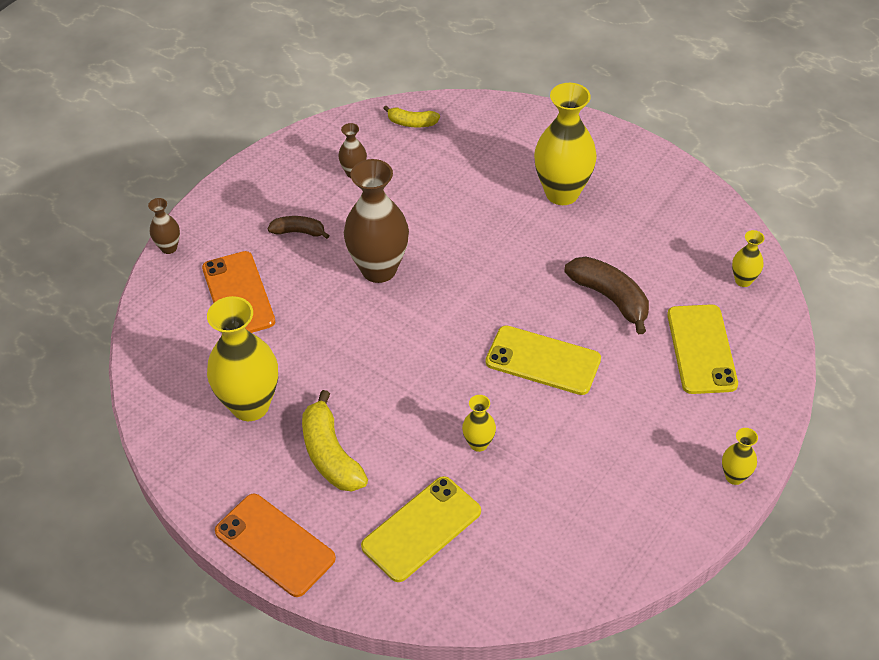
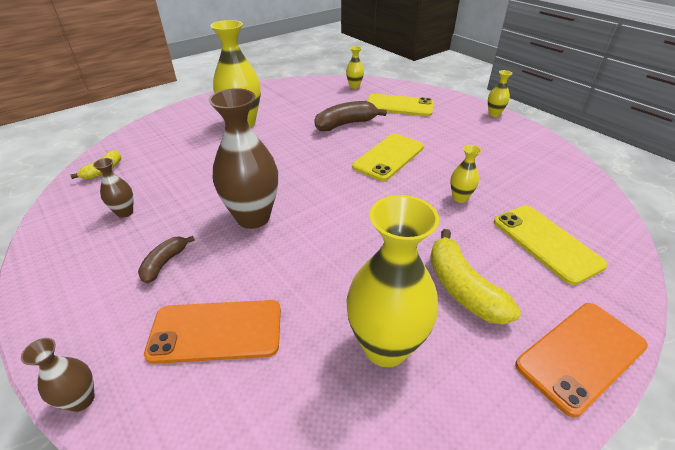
camera: 75 degrees left, 10 degrees down
yellow banana [302,390,368,492] -> yellow banana turned 75 degrees clockwise [430,229,521,325]

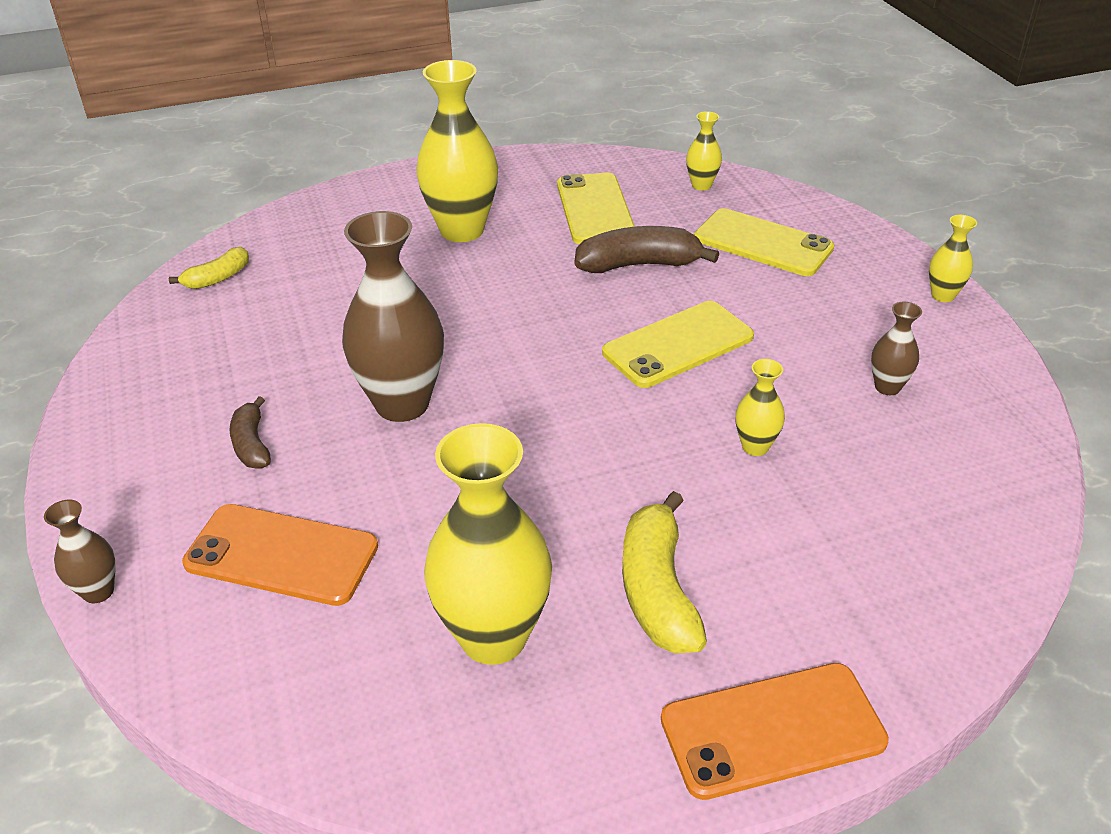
camera: 20 degrees right, 0 degrees up
brown vase [93,158,133,218] -> brown vase moved to [871,302,922,395]
brown banana [138,236,195,283] -> brown banana turned 60 degrees counterclockwise [230,396,271,469]
yellow phone [494,205,608,285] -> yellow phone moved to [557,173,635,244]

